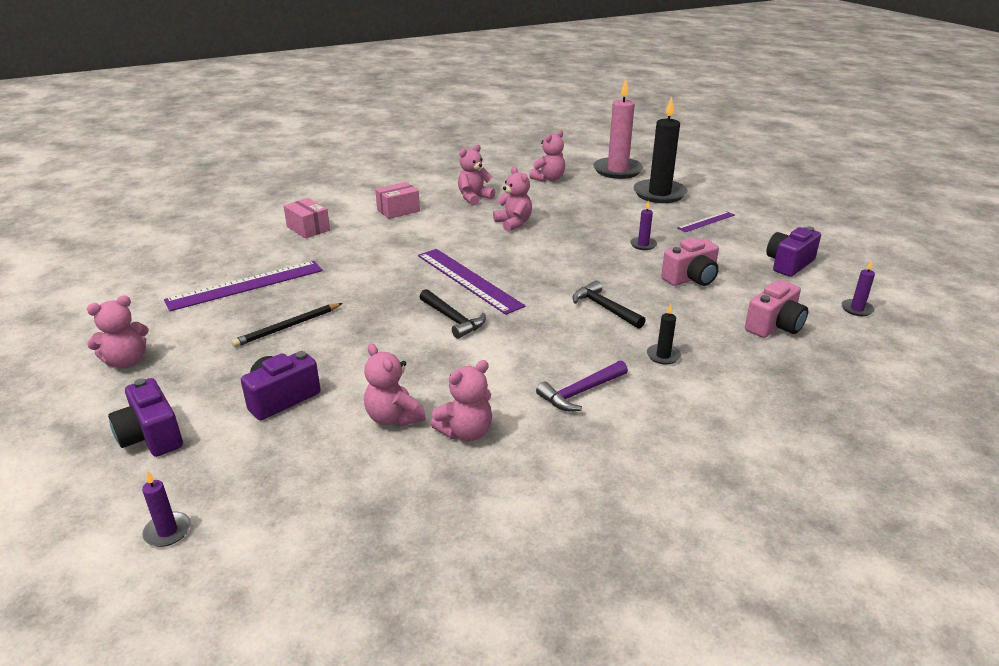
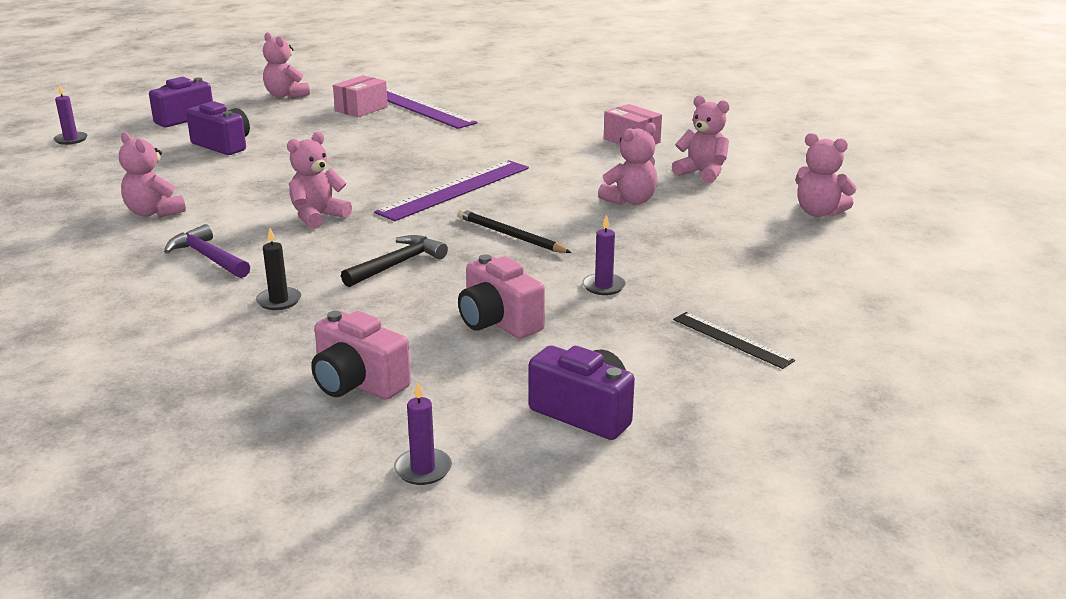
camera: 80 degrees right, 5 degrees down
black pencil [231,303,343,347] -> black pencil moved to [458,209,572,253]
pink box [284,198,330,239] -> pink box moved to [333,75,388,117]
pink teddy bear [364,344,425,427] -> pink teddy bear moved to [287,132,352,229]
black hammer [420,289,486,339] -> none
pink candle [593,79,643,179] -> none
black candle [633,97,688,203] -> none
purple ruler [677,211,735,232] -> black ruler [673,312,795,369]

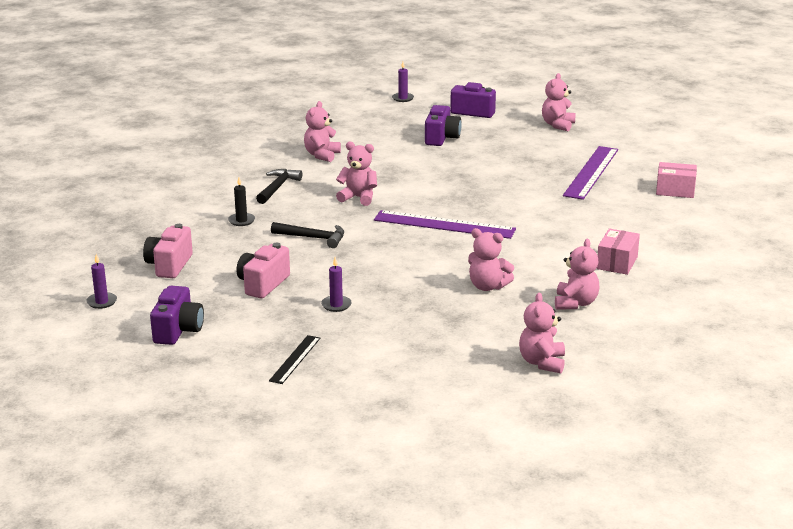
camera: 65 degrees right, 0 degrees up
purple hammer [164,224,250,278] -> black hammer [256,169,302,204]
pink box [333,75,388,117] -> pink box moved to [656,162,697,198]
black pencil [458,209,572,253] -> none

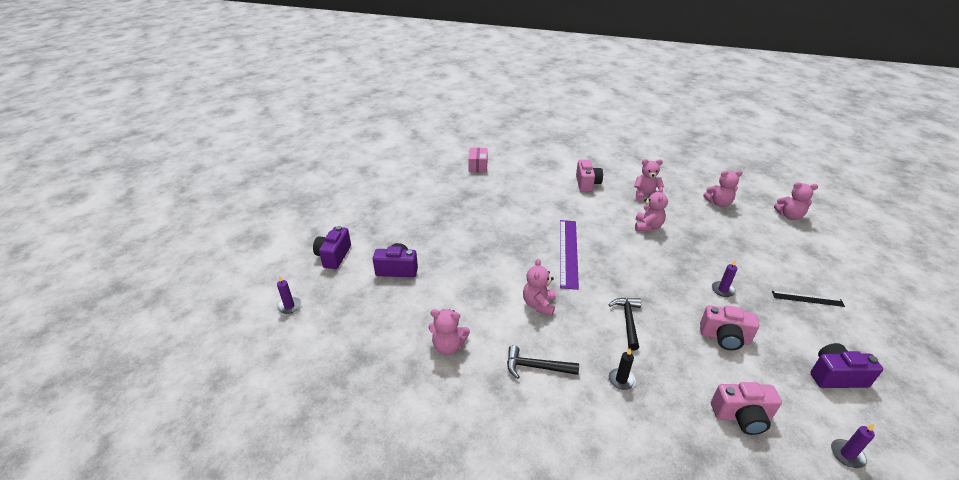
camera: 100 degrees left, 10 degrees up
pink teddy bear [542,73,575,131] -> pink teddy bear moved to [774,182,818,220]
purple ruler [563,146,618,200] -> none
pink box [597,228,640,275] -> pink camera [576,159,603,192]

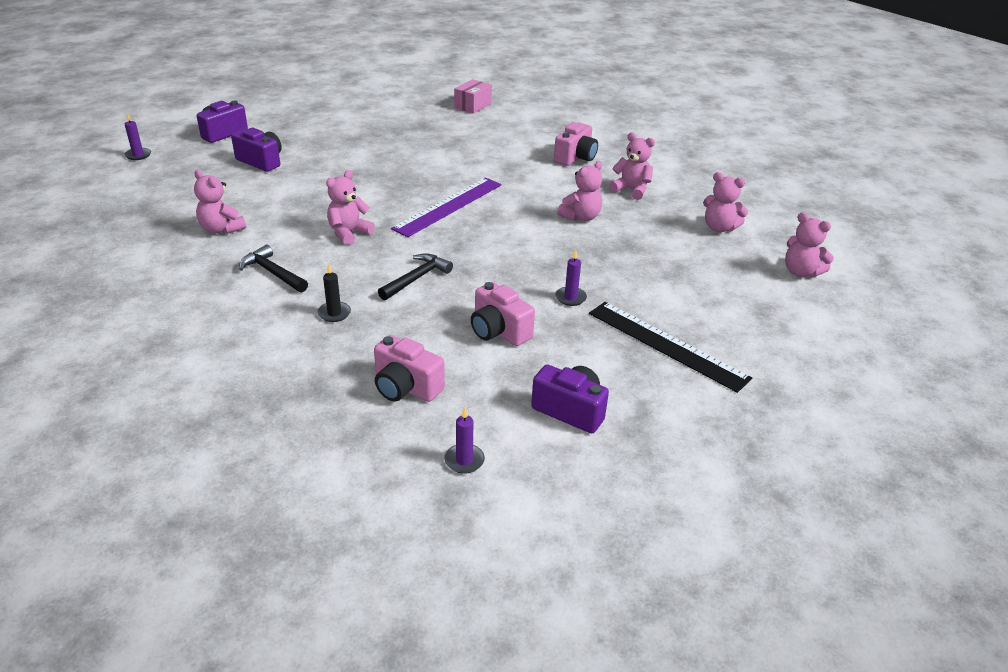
camera: 30 degrees right, 0 degrees up
black ruler [772,291,845,307] -> black ruler [589,302,752,393], size x1.84

